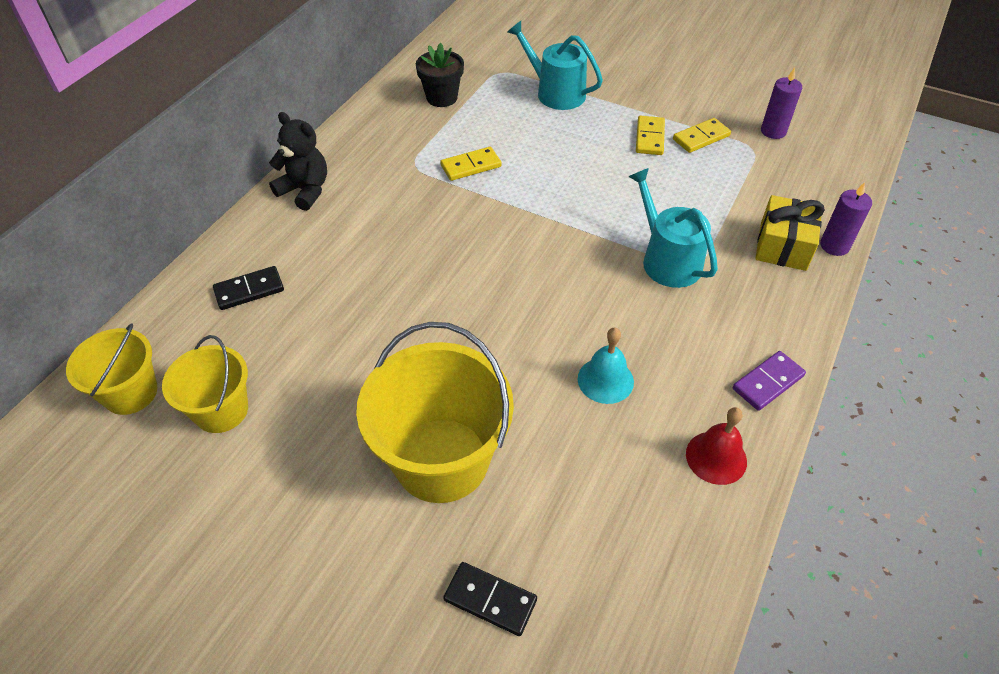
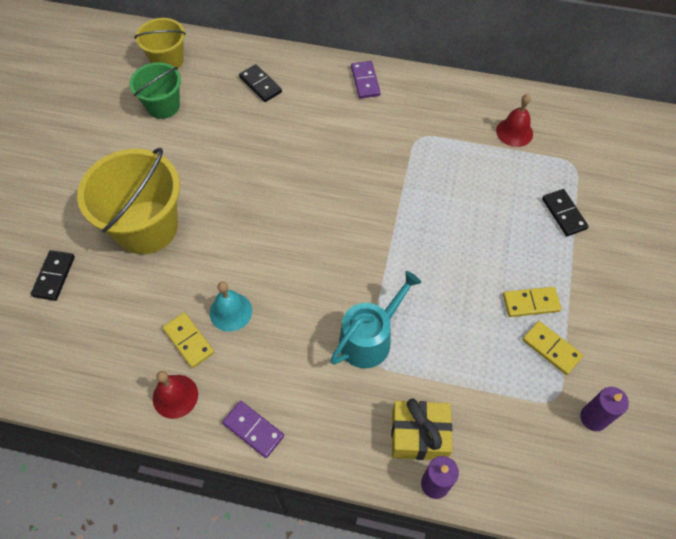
camera: 75 degrees right, 10 degrees up
yellow bucket [162,335,248,433] -> green bucket [129,62,181,119]
black teddy bear [269,112,327,211] -> purple domino [351,61,381,99]
black flower pot [416,43,464,107] -> red bell [496,94,533,147]
yellow domino [440,147,502,181] -> yellow domino moved to [163,313,214,368]
turquoise watering can [508,21,603,110] -> black domino [542,189,589,236]

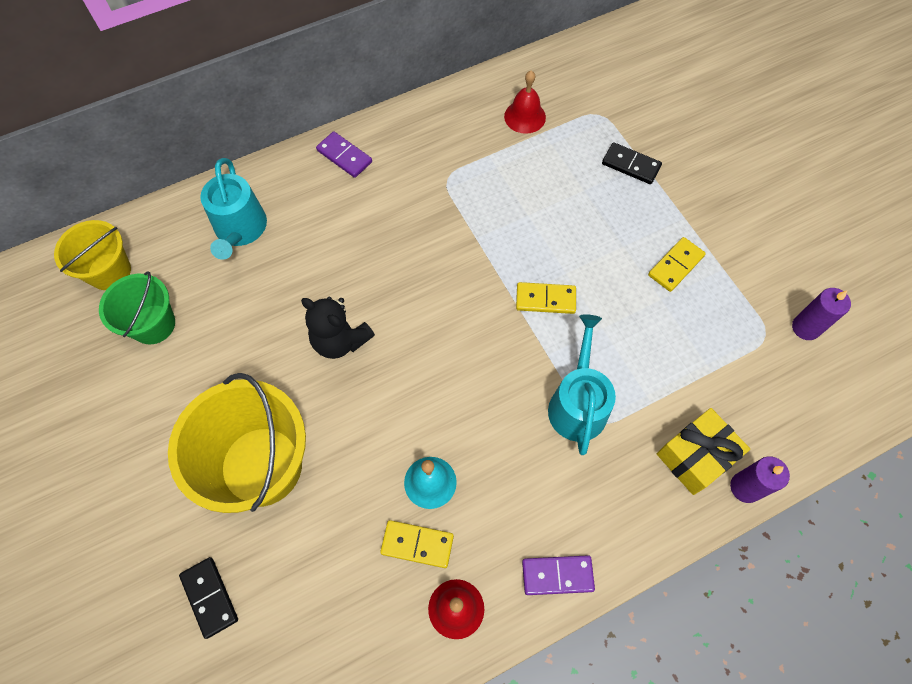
camera: 40 degrees left, 5 degrees up
black domino [239,64,282,102] -> turquoise watering can [200,158,267,260]
yellow domino [522,321,583,375] -> yellow domino moved to [516,282,576,314]
none -> black teddy bear [301,297,375,359]

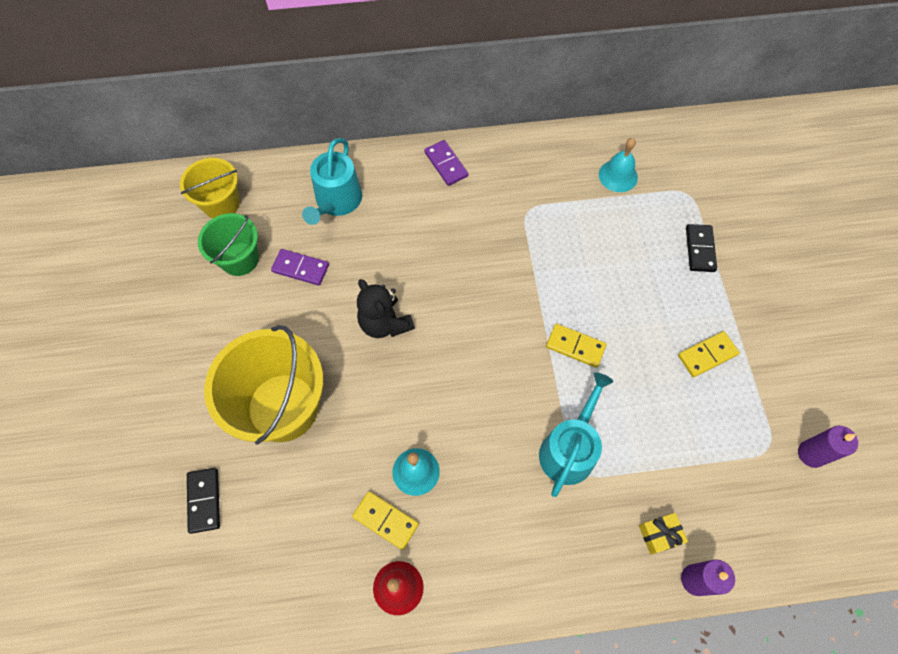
camera: 20 degrees right, 0 degrees up
red bell [504,71,546,134] -> turquoise bell [599,138,638,192]
purple domino [522,555,595,595] -> purple domino moved to [271,249,329,286]
black domino [602,142,662,184] -> black domino turned 45 degrees clockwise [686,224,717,272]
yellow gift [657,408,750,495] -> yellow gift [639,513,688,555], size x0.59

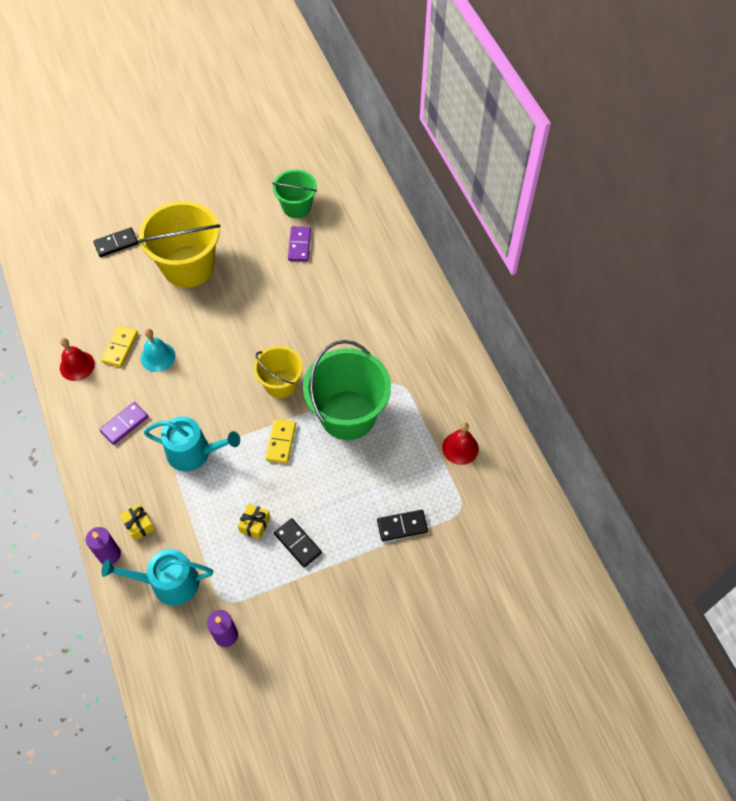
camera: 75 degrees right, 5 degrees down
yellow bucket [180,158,240,218] -> yellow bucket moved to [253,346,303,398]
turquoise watering can [302,138,362,225] -> turquoise watering can moved to [101,549,213,606]
black teddy bear [357,279,415,338] -> none
purple domino [424,140,468,186] -> purple domino moved to [99,402,149,445]
turquoise bell [599,138,638,192] -> red bell [442,422,479,465]
yellow domino [678,331,740,377] -> black domino [274,518,322,568]
none -> yellow gift [238,503,270,539]
none -> green bucket [303,340,391,440]

